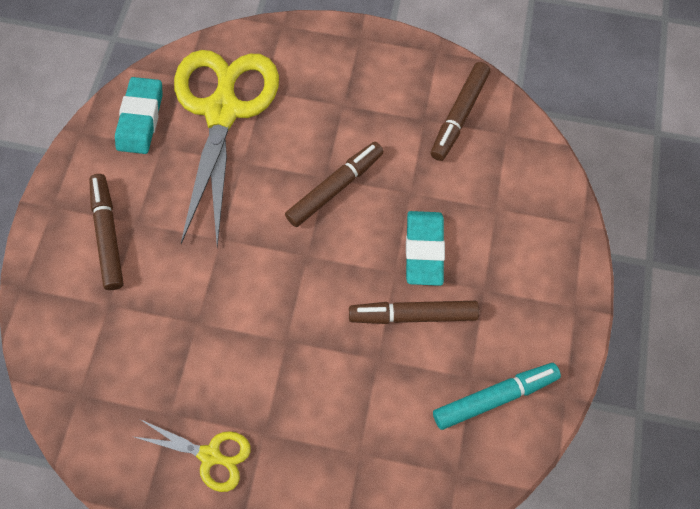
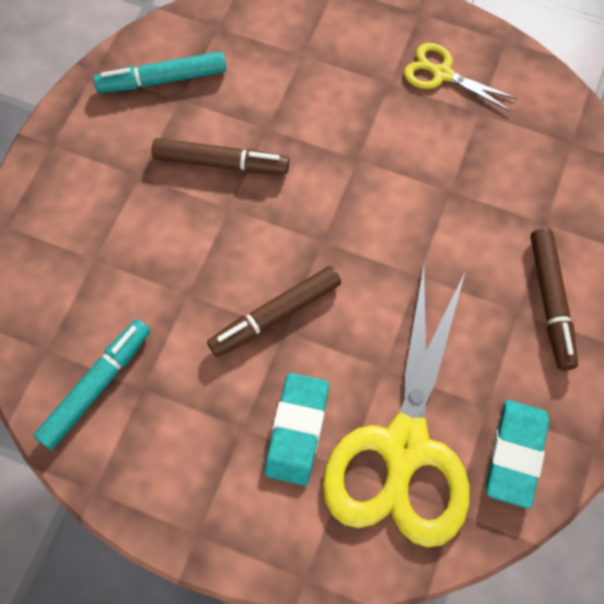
camera: 170 degrees left, 0 degrees up
turquoise eraser [406,211,445,286] -> turquoise eraser moved to [265,373,329,486]
brown marker [431,62,490,161] -> turquoise marker [34,319,150,450]

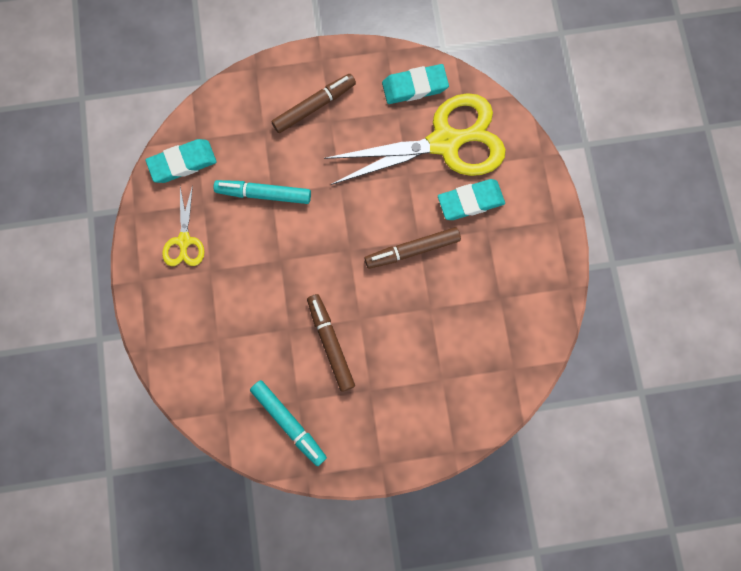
camera: 120 degrees left, 10 degrees up
turquoise marker [34,319,150,450] -> turquoise marker moved to [213,180,311,204]
brown marker [207,266,341,357] -> brown marker turned 135 degrees clockwise [364,227,461,269]
none -> turquoise eraser [146,139,217,183]

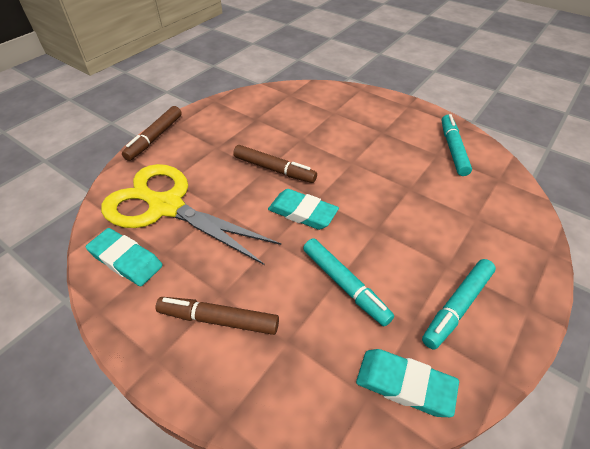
camera: 135 degrees left, 30 degrees down
yellow scissors [162,185,204,266] -> turquoise marker [422,259,496,349]
brown marker [307,294,355,392] -> brown marker moved to [122,106,182,161]
turquoise eraser [438,179,505,220] -> turquoise eraser moved to [268,189,339,230]

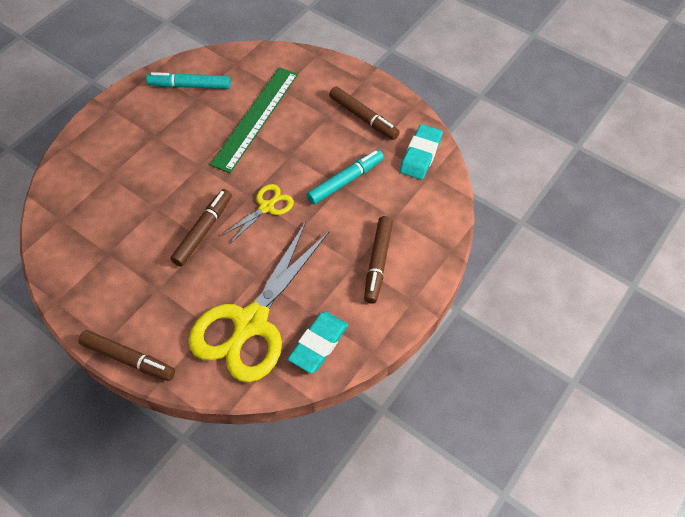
camera: 90 degrees left, 10 degrees up
turquoise eraser [268,189,339,230] -> yellow scissors [221,184,294,244]
turquoise marker [422,259,496,349] -> brown marker [329,86,400,140]
none -> green ruler [210,67,298,173]

